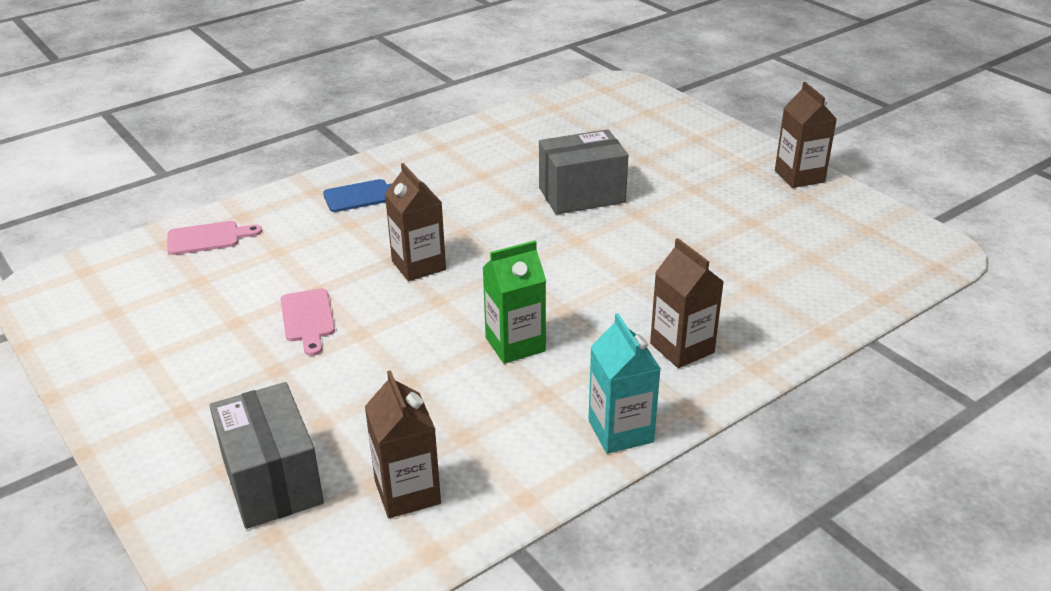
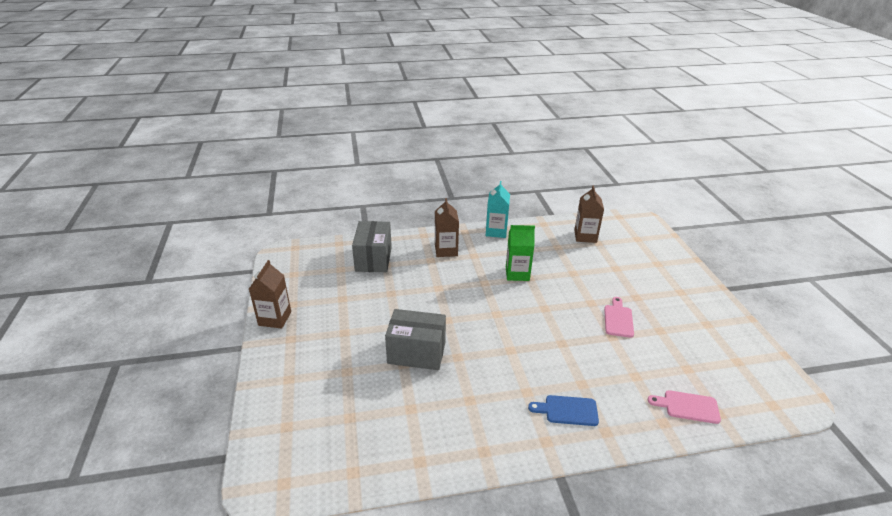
camera: 155 degrees left, 0 degrees up
grey box [209,382,324,529] -> grey box moved to [352,221,392,272]
brown carton [385,163,446,281] -> none

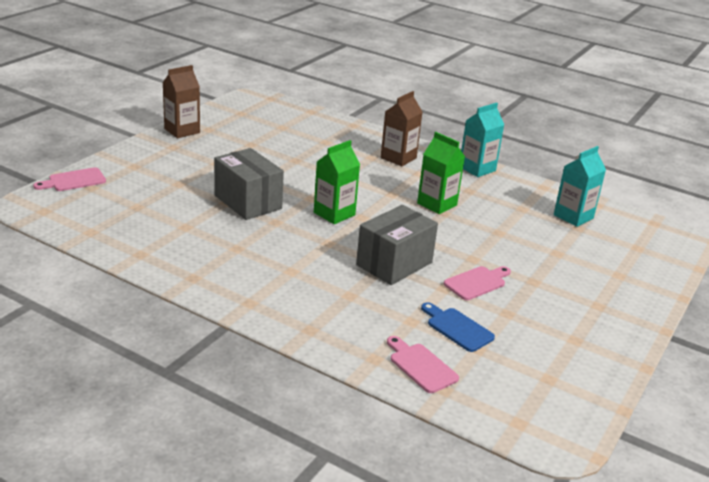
camera: 40 degrees right, 5 degrees down
grey box [352,221,392,272] -> grey box moved to [356,205,438,285]
blue cutting board [528,395,599,426] -> blue cutting board moved to [421,302,495,352]
brown carton [574,186,604,243] -> turquoise carton [554,146,606,227]
none -> pink cutting board [33,167,106,191]
none -> green carton [314,140,360,224]

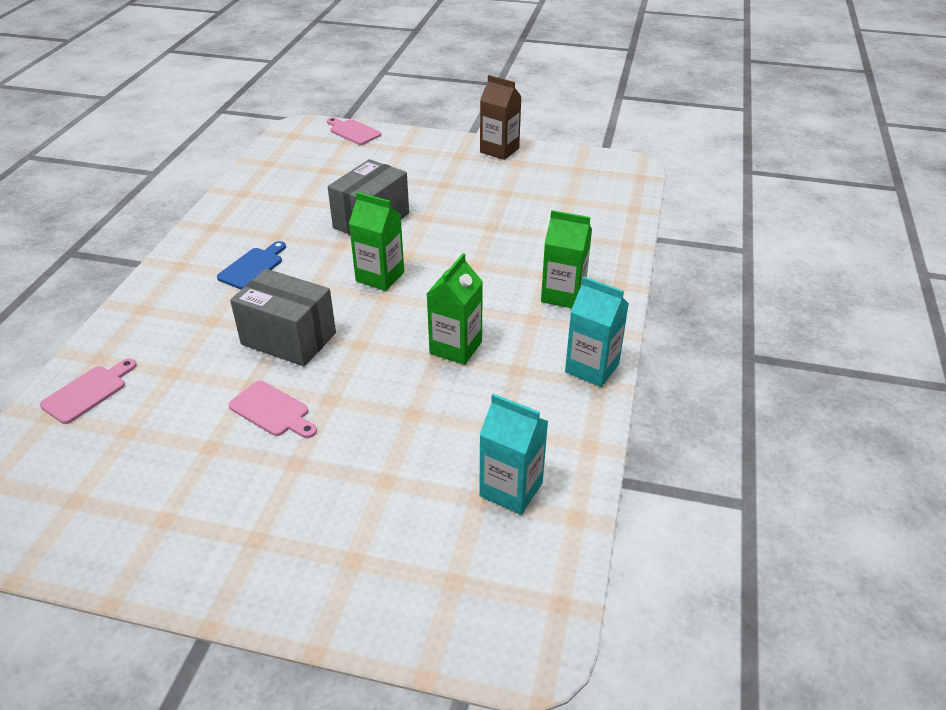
camera: 75 degrees right, 10 degrees up
brown carton [381,91,422,166] -> green carton [541,210,592,308]
blue cutting board [421,302,495,352] -> blue cutting board moved to [217,241,286,290]

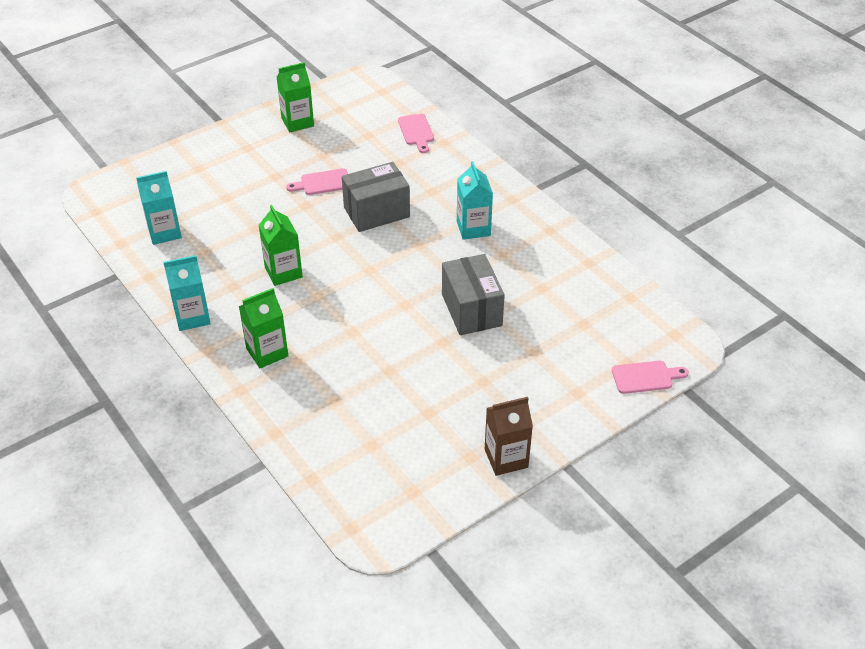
camera: 130 degrees right, 5 degrees up
blue cutting board [217,241,286,290] -> turquoise carton [457,161,493,240]
green carton [349,192,404,291] -> green carton moved to [277,62,314,132]

